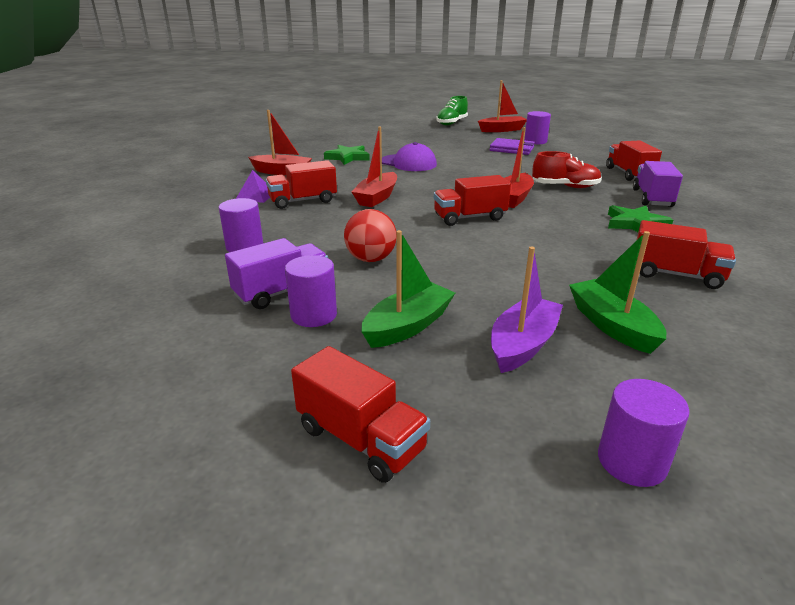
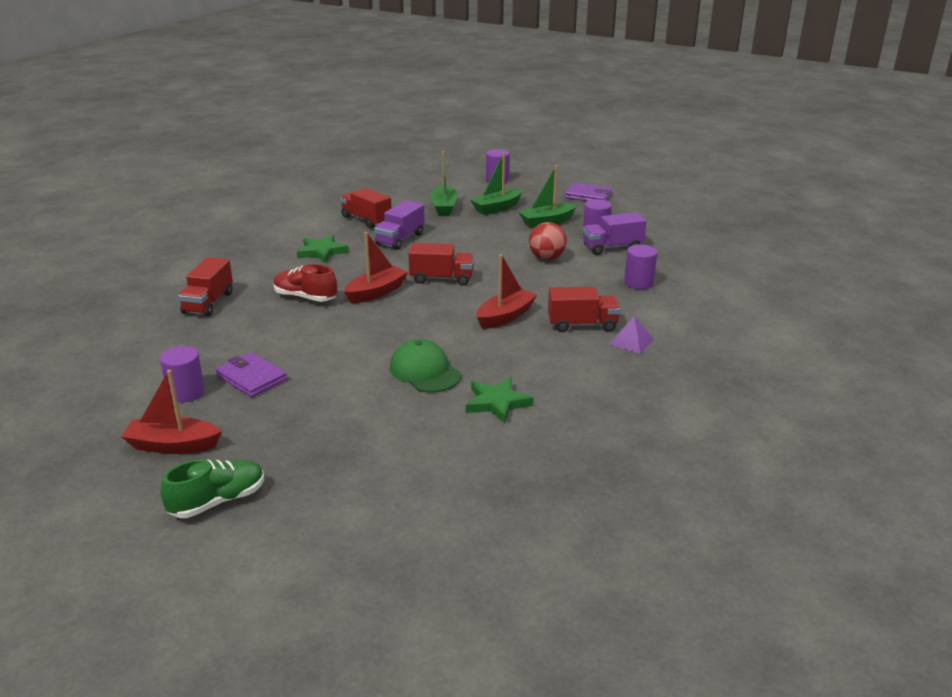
camera: 160 degrees left, 0 degrees up
red boat [248,110,312,175] -> none
red truck [291,346,430,483] -> purple wallet [565,182,611,201]
purple cap [382,142,437,171] -> green cap [390,339,461,393]
purple boat [491,247,563,373] -> green boat [470,152,523,215]
purple truck [633,161,683,207] -> purple truck moved to [374,200,425,250]

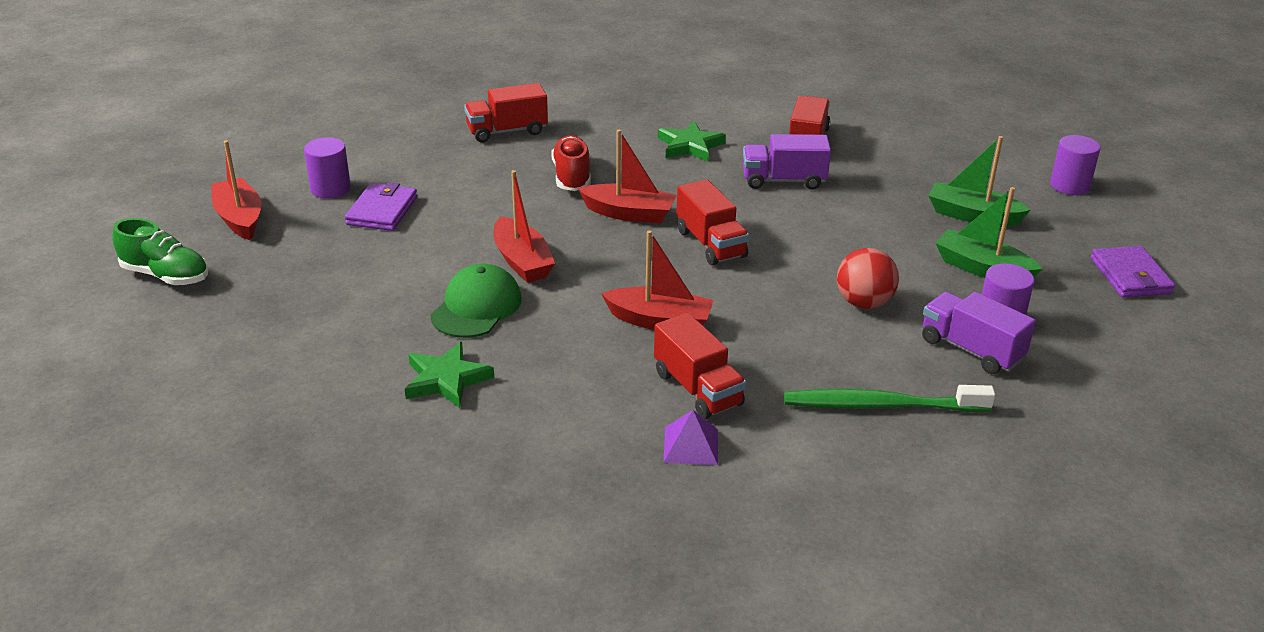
camera: 60 degrees right, 5 degrees up
green boat [430,151,458,216] -> none
purple cylinder [624,244,657,289] -> green toothbrush [784,385,995,412]
none -> red boat [494,170,555,283]

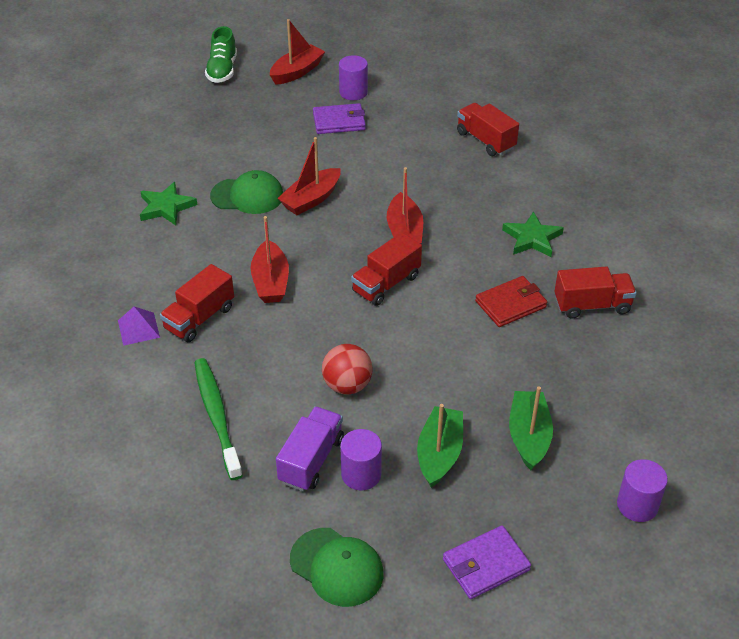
camera: 70 degrees right, 10 degrees up
red shoe [552,135,591,191] -> none
purple truck [743,134,831,190] -> red wallet [475,276,547,327]
none -> green cap [290,528,384,607]

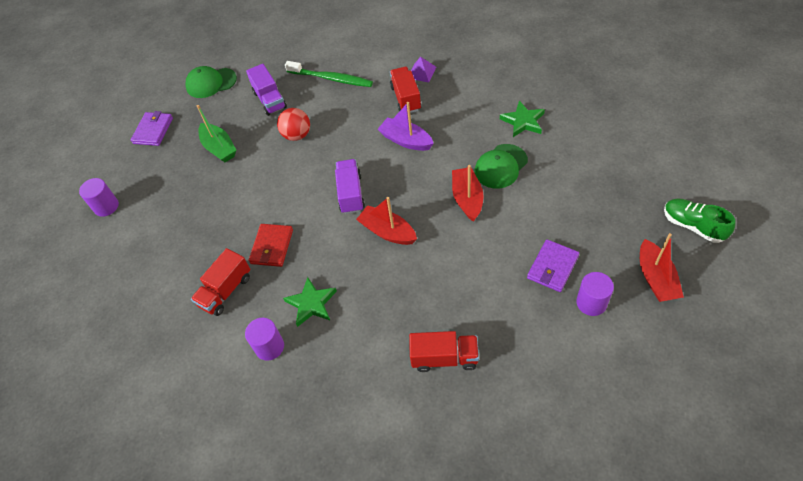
camera: 135 degrees right, 10 degrees up
red boat [251,216,289,303] -> purple boat [378,102,434,151]
purple cylinder [340,429,382,490] -> purple cylinder moved to [245,318,284,361]
red truck [351,232,422,306] -> purple truck [335,159,365,214]
green boat [509,386,553,470] -> none

